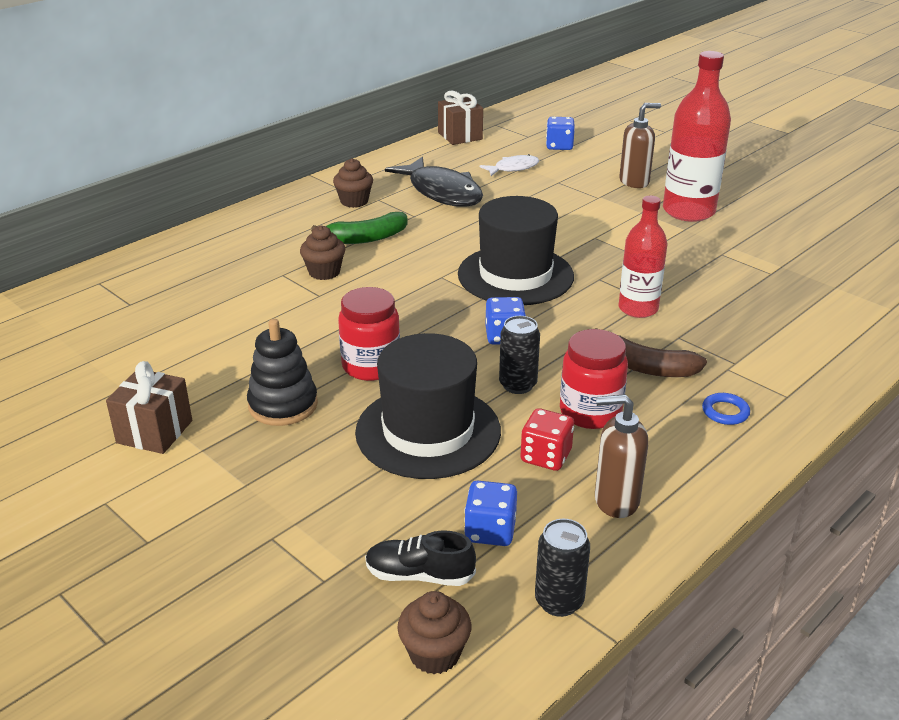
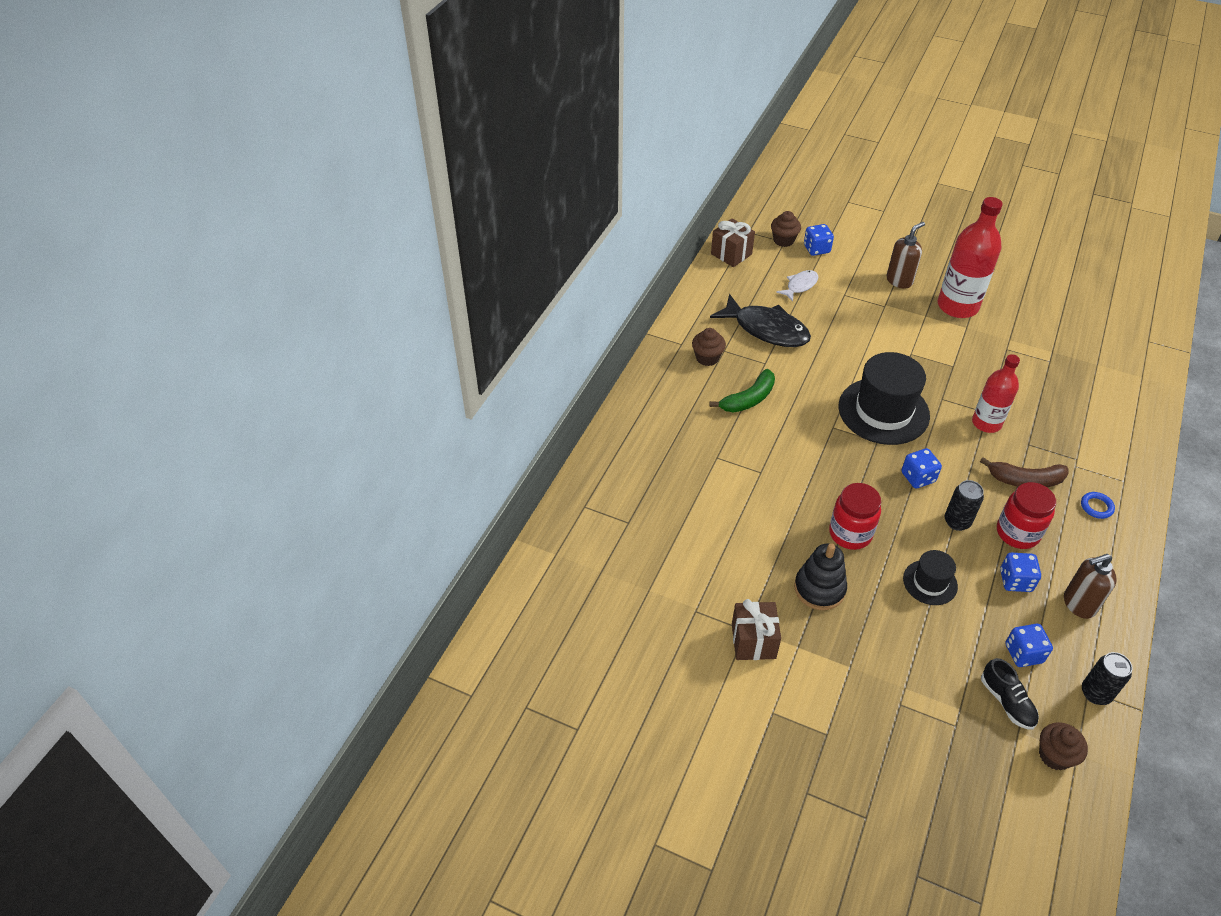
camera: 20 degrees left, 15 degrees up
brown cupcake [300,225,346,280] -> brown cupcake moved to [771,211,801,247]
black hat [355,333,501,479] -> black hat [903,550,958,605], size x0.52
black shoe [365,531,476,586] -> black shoe turned 105 degrees counterclockwise [981,658,1039,729]
red dice [520,408,574,471] -> blue dice [1000,553,1041,592]

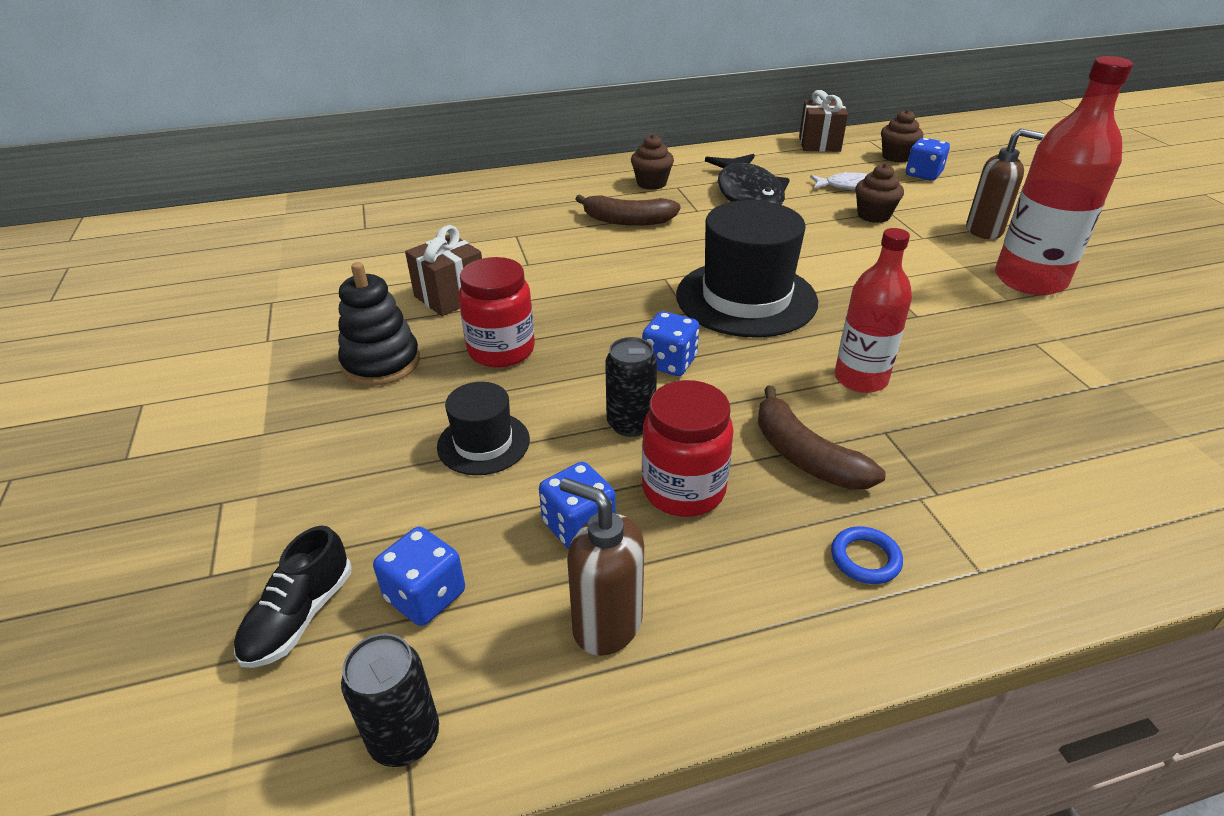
camera: 50 degrees right, 10 degrees down
green banana [710,369,775,413] -> brown banana [575,194,681,226]
brown gift [732,599,781,660] -> brown gift moved to [405,225,482,316]
brown cupcake [1039,722,1088,770] -> brown cupcake moved to [855,163,904,223]

